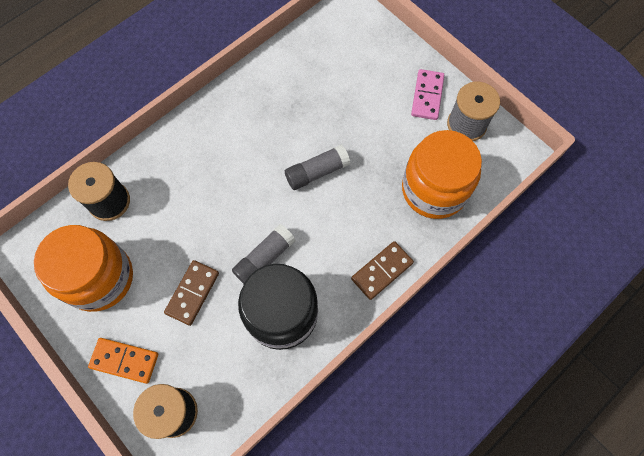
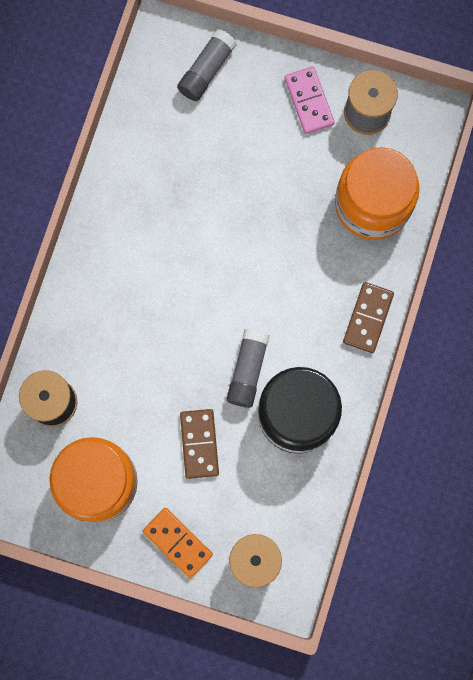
camera: 30 degrees left, 10 degrees up
orange domino [88,338,158,384] -> orange domino turned 60 degrees clockwise [143,508,213,578]
grey glue stick [285,144,350,190] -> grey glue stick moved to [177,29,237,101]

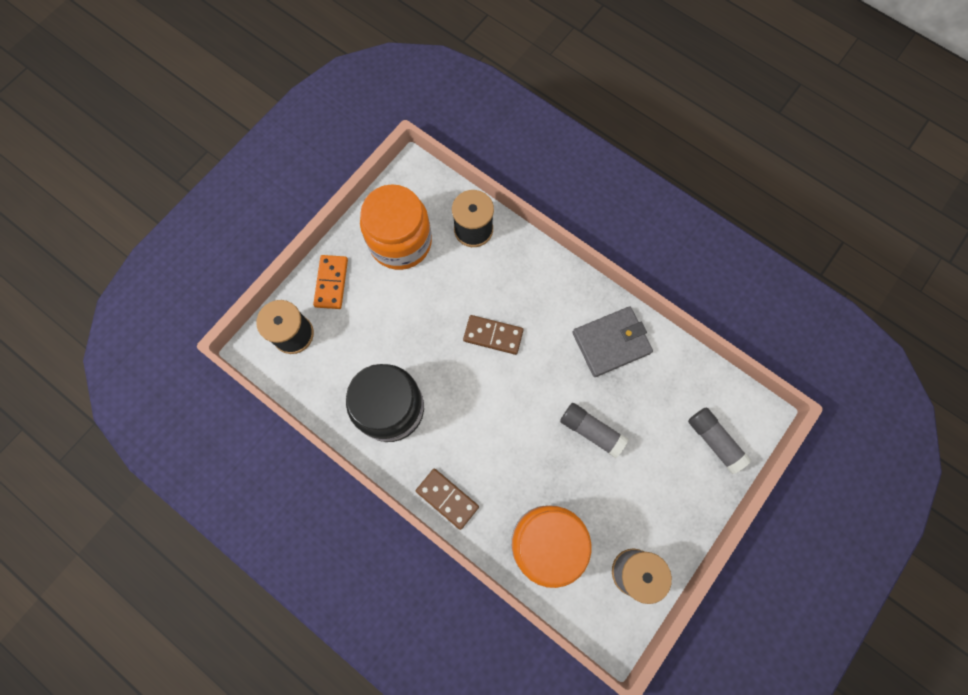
camera: 110 degrees right, 5 degrees down
orange domino [143,508,213,578] -> orange domino turned 60 degrees counterclockwise [313,255,348,309]
brown domino [180,409,219,479] -> brown domino moved to [463,315,523,355]
grey glue stick [227,329,270,408] -> grey glue stick moved to [560,403,628,458]
pink domino [285,66,335,134] -> none
none -> grey wallet [572,306,653,377]

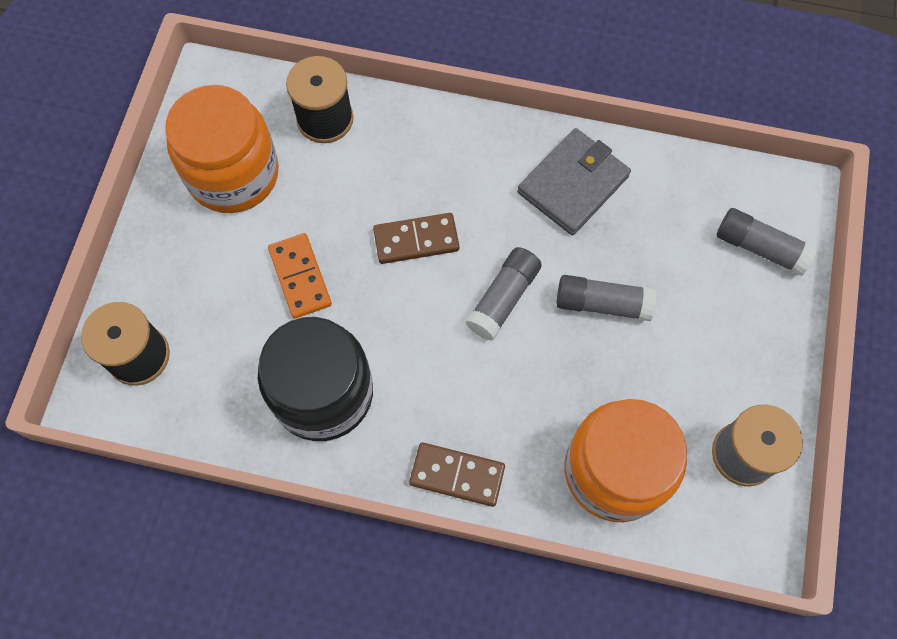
camera: 25 degrees left, 5 degrees down
orange domino [313,255,348,309] -> orange domino moved to [268,233,332,319]
none -> grey glue stick [465,247,542,341]

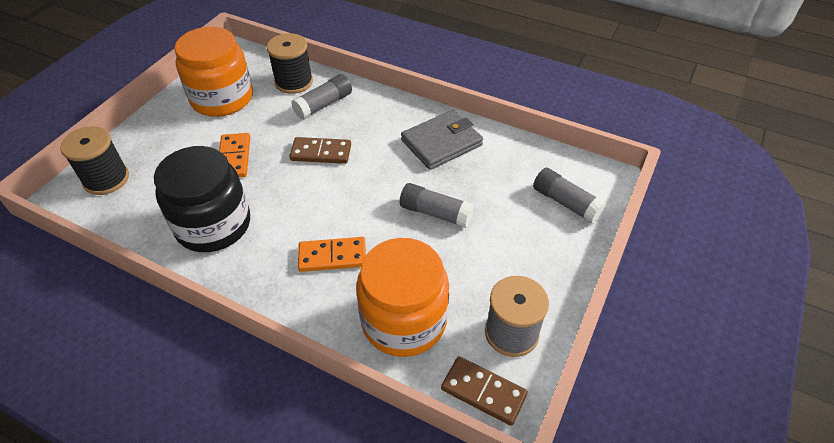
camera: 15 degrees right, 20 degrees down
brown domino [409,442,505,507] -> brown domino moved to [441,356,528,426]
grey glue stick [465,247,542,341] -> grey glue stick moved to [291,74,352,119]
none -> orange domino [298,237,366,272]

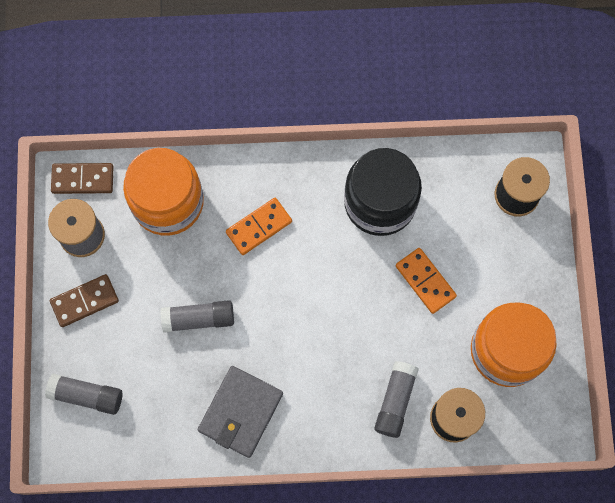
camera: 150 degrees right, 25 degrees up
brown domino [289,137,351,164] -> brown domino moved to [50,274,119,327]

